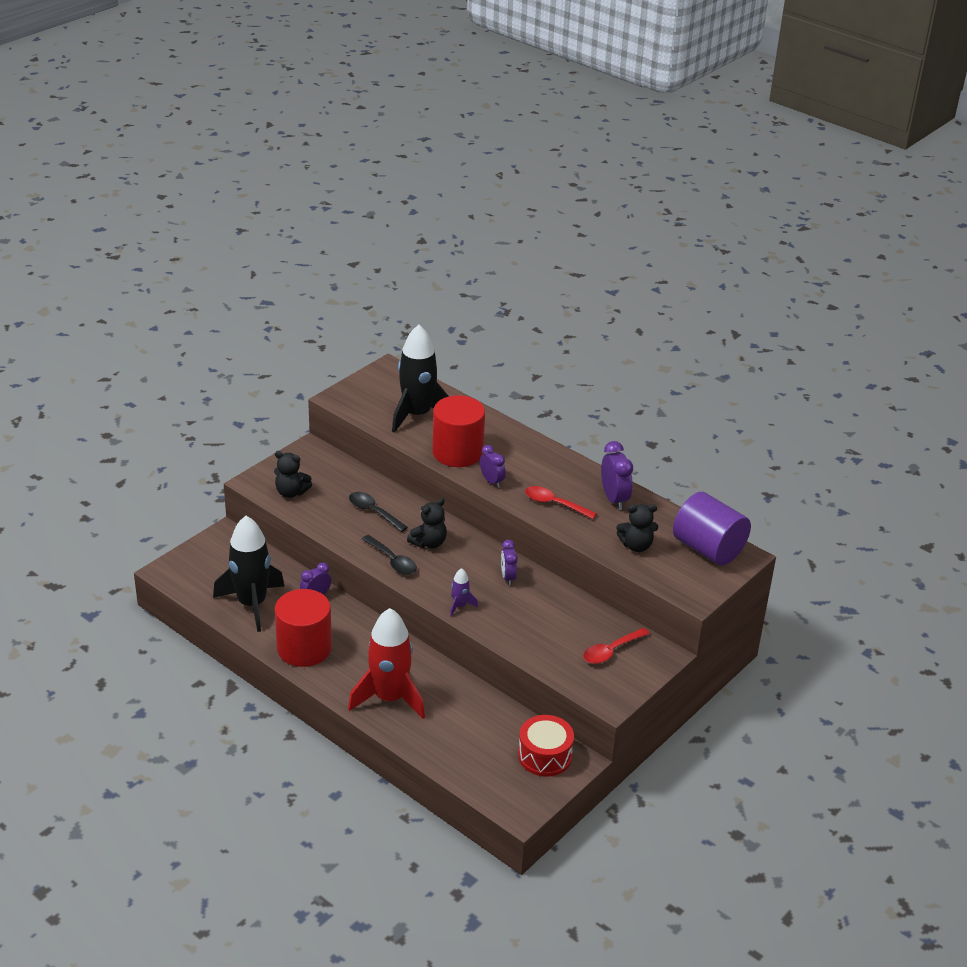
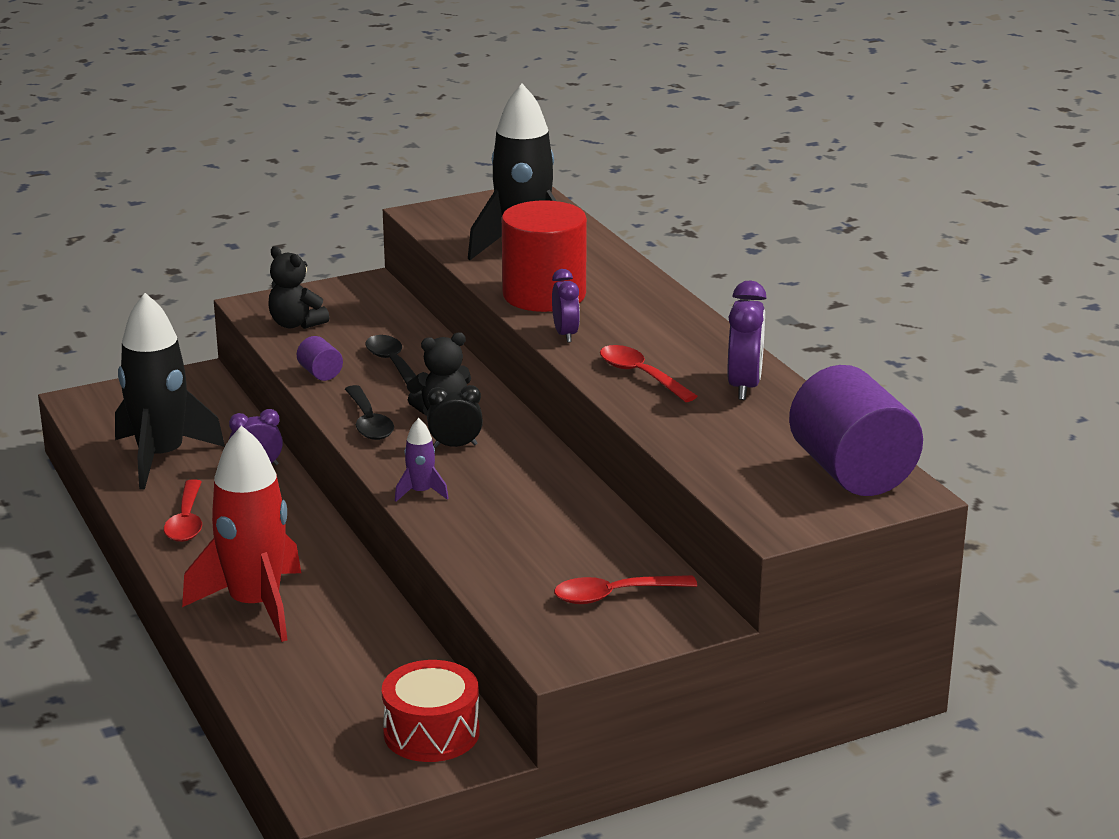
camera: 25 degrees right, 10 degrees down
red cylinder [275,589,332,667] -> red spoon [164,479,202,542]
purple clock [501,540,518,585] -> none
black teddy bear [616,504,658,552] -> none
none -> purple cylinder [297,336,343,381]
none -> black clock [427,385,483,448]

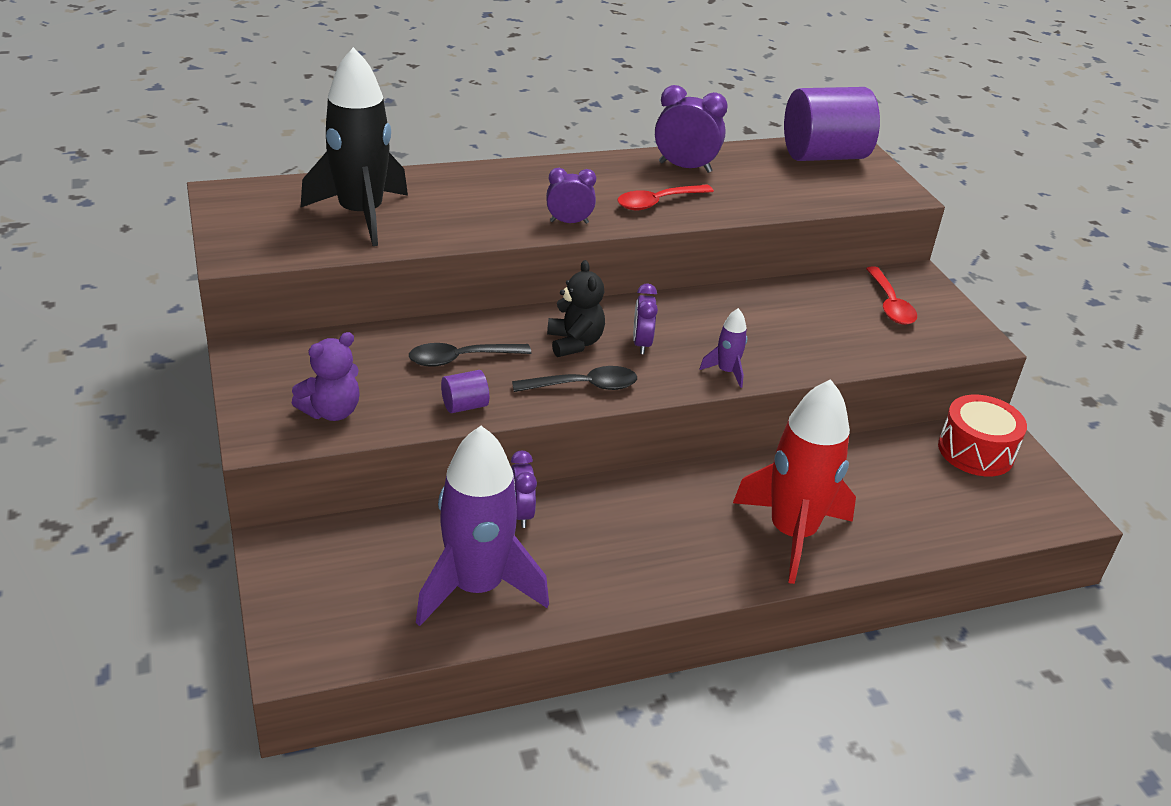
camera: 85 degrees left, 10 degrees up
black rocket [115,293,225,490] -> purple rocket [416,426,549,626]
red spoon [164,479,202,542] -> none
black teddy bear [268,246,329,329] -> purple teddy bear [292,332,360,421]
black clock [427,385,483,448] -> purple clock [633,283,658,354]
red cylinder [502,200,587,312] -> none

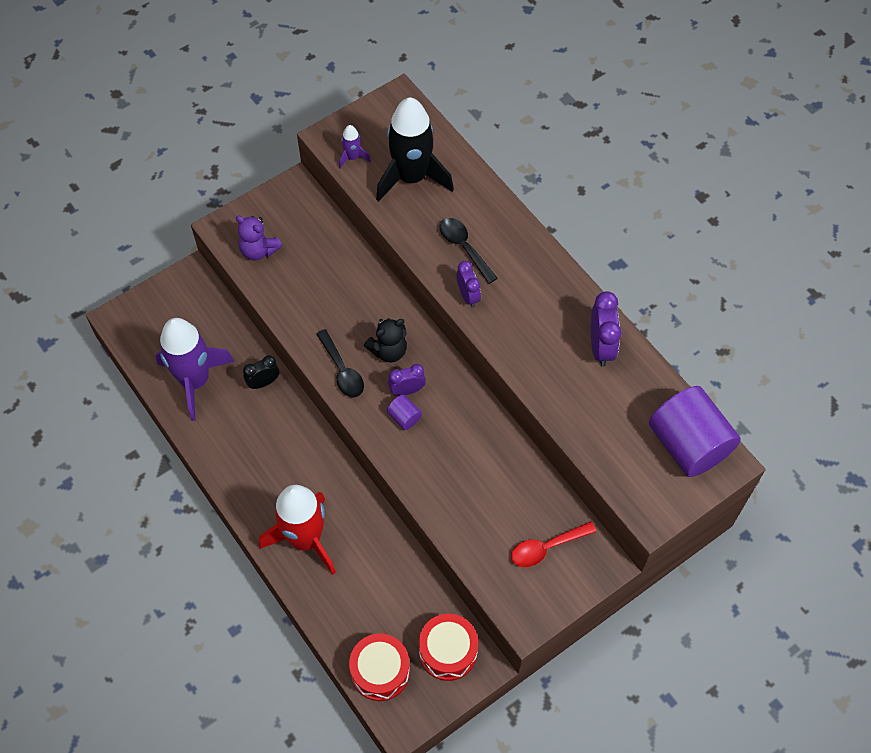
camera: 75 degrees right, 25 degrees up
black spoon [409,343,531,367] -> black spoon moved to [440,218,498,284]
purple cylinder [441,370,489,413] -> purple cylinder moved to [387,395,422,430]
purple clock [511,450,537,528] -> black clock [243,355,279,389]
red spoon [617,184,714,210] -> none
purple rocket [699,308,747,388] -> purple rocket moved to [339,125,371,169]
none -> red drum [349,633,410,701]

